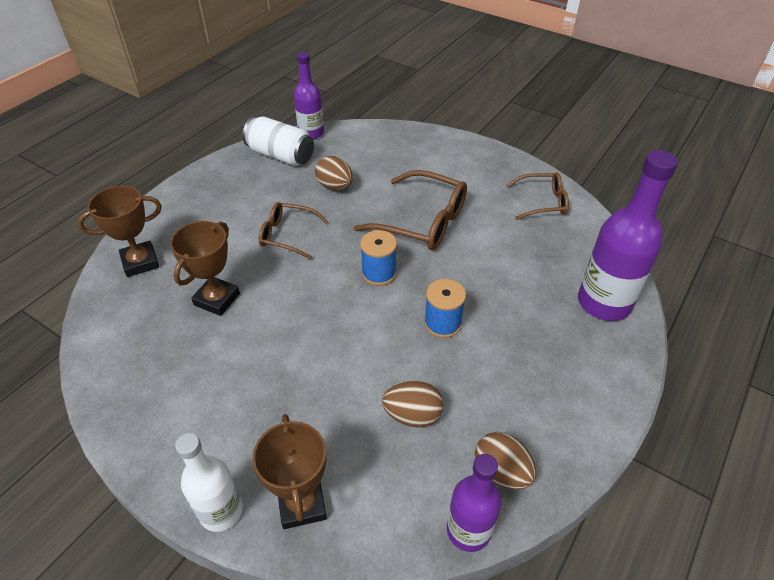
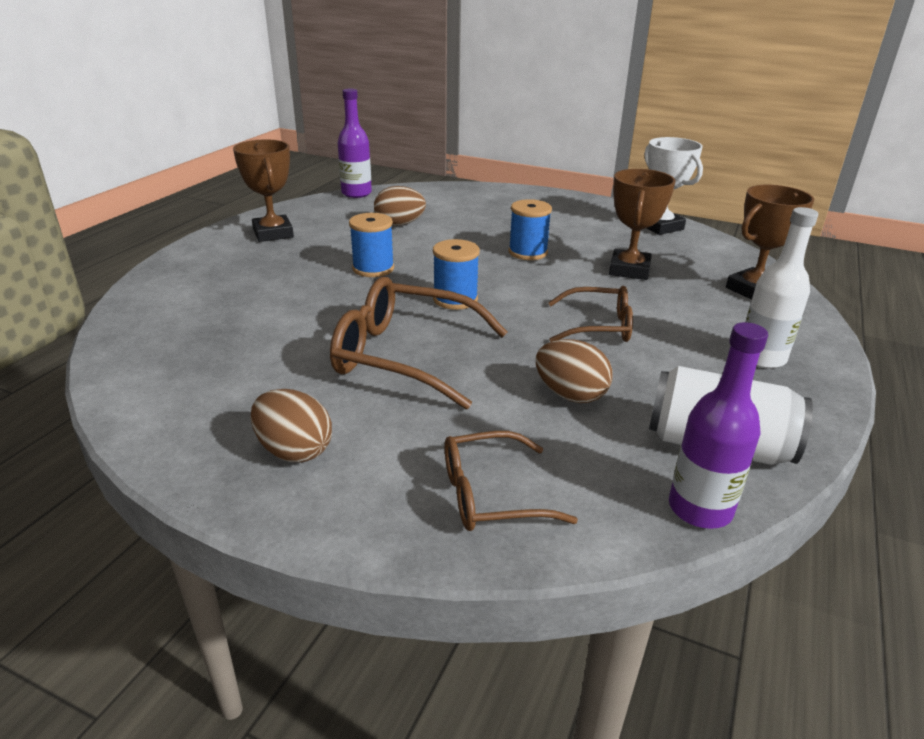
camera: 170 degrees right, 15 degrees down
white bottle [175,433,243,532] -> white bottle moved to [745,207,818,369]
brown trophy [253,414,327,529] -> brown trophy moved to [233,139,294,242]
brown egg [475,432,536,490] -> brown egg moved to [251,389,332,462]
brown glasses [506,173,569,220] -> brown glasses moved to [445,431,578,531]
purple bottle [578,150,678,321] -> none
none -> blue spool [508,199,552,260]
none -> white trophy [644,137,703,235]

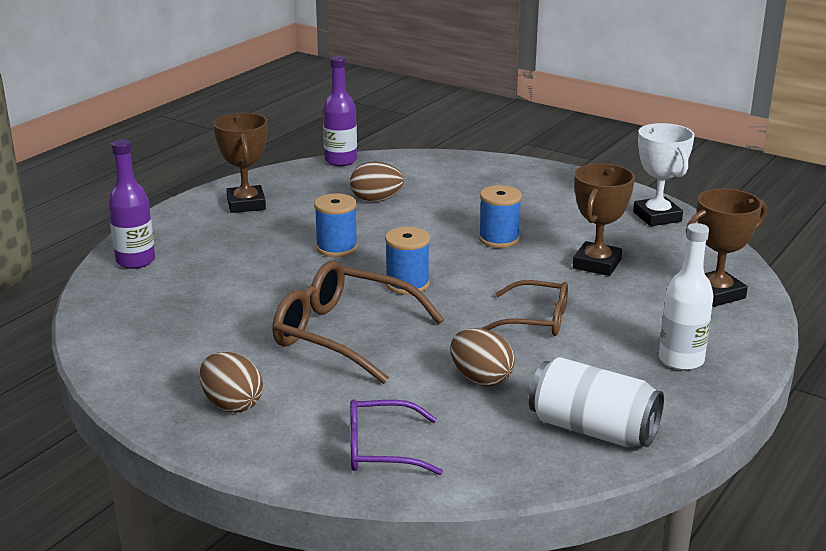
camera: 10 degrees right, 5 degrees down
brown glasses [445,431,578,531] -> purple glasses [350,399,443,475]
purple bottle [669,322,768,529] -> purple bottle moved to [108,140,155,269]

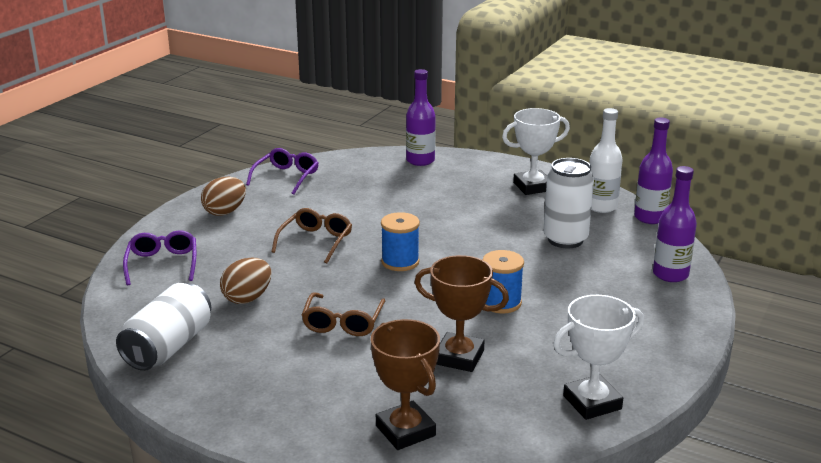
camera: 85 degrees right, 0 degrees up
brown trophy [213,113,267,213] -> white trophy [502,108,570,195]
brown glasses [272,261,444,384] -> brown glasses [271,208,352,263], size x0.61
blue spool [314,193,358,257] -> none
brown egg [350,162,404,202] -> white can [543,158,594,248]
white bottle [659,223,714,370] -> white bottle moved to [589,108,623,213]
none -> purple glasses [246,148,318,194]
none -> purple bottle [653,166,697,282]

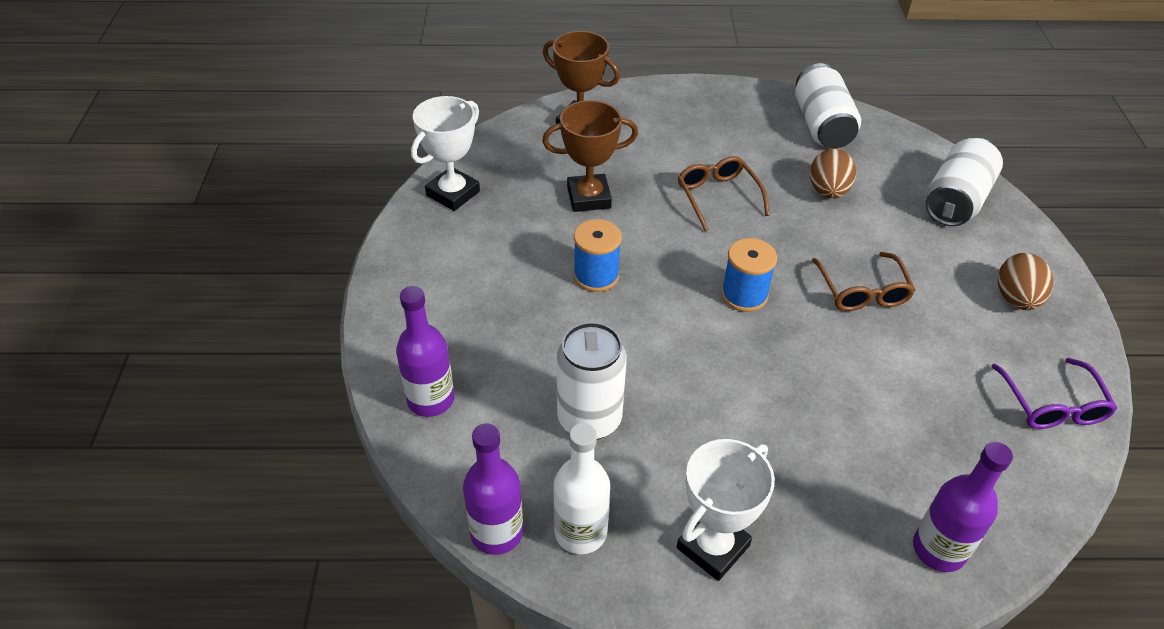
camera: 150 degrees right, 20 degrees up
purple glasses [123,230,196,285] -> white can [926,138,1003,226]

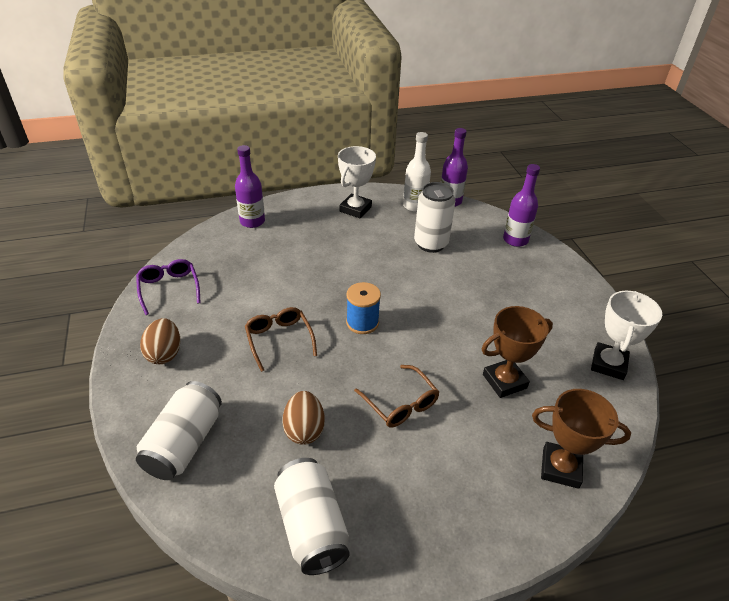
camera: 165 degrees right, 5 degrees down
blue spool [573,219,622,292] -> none

